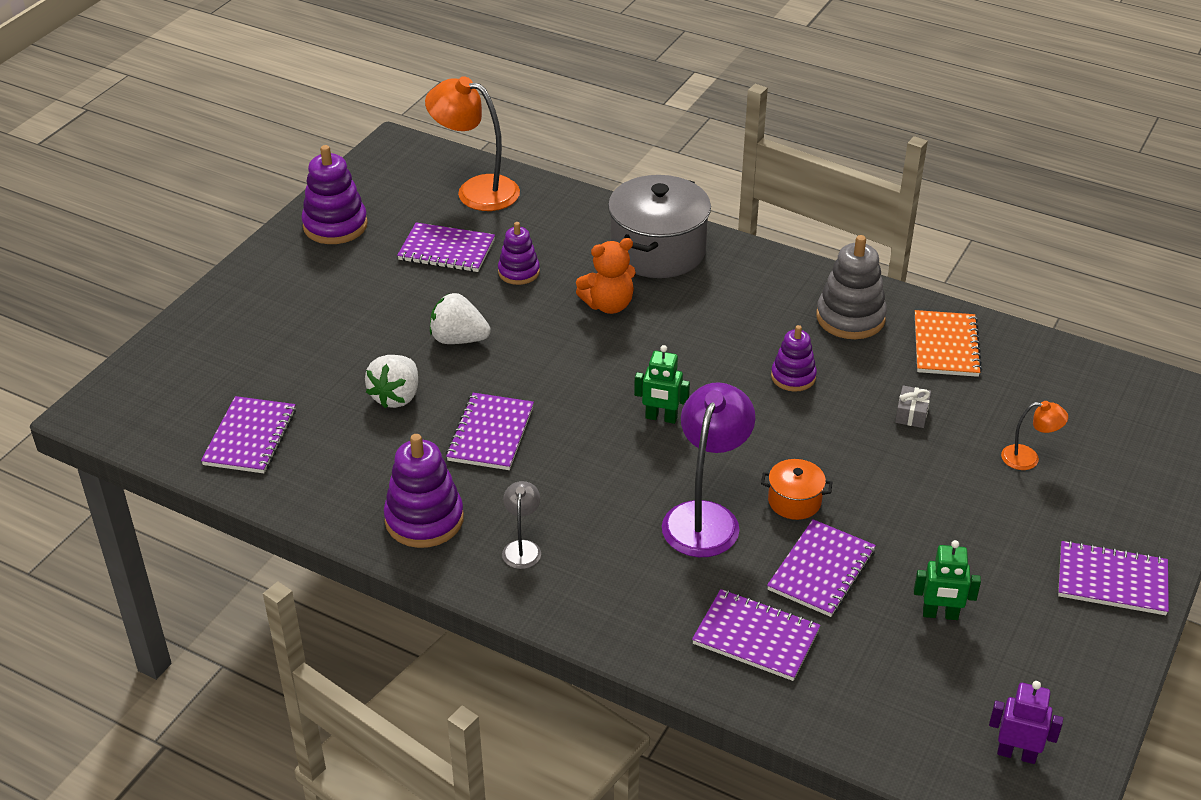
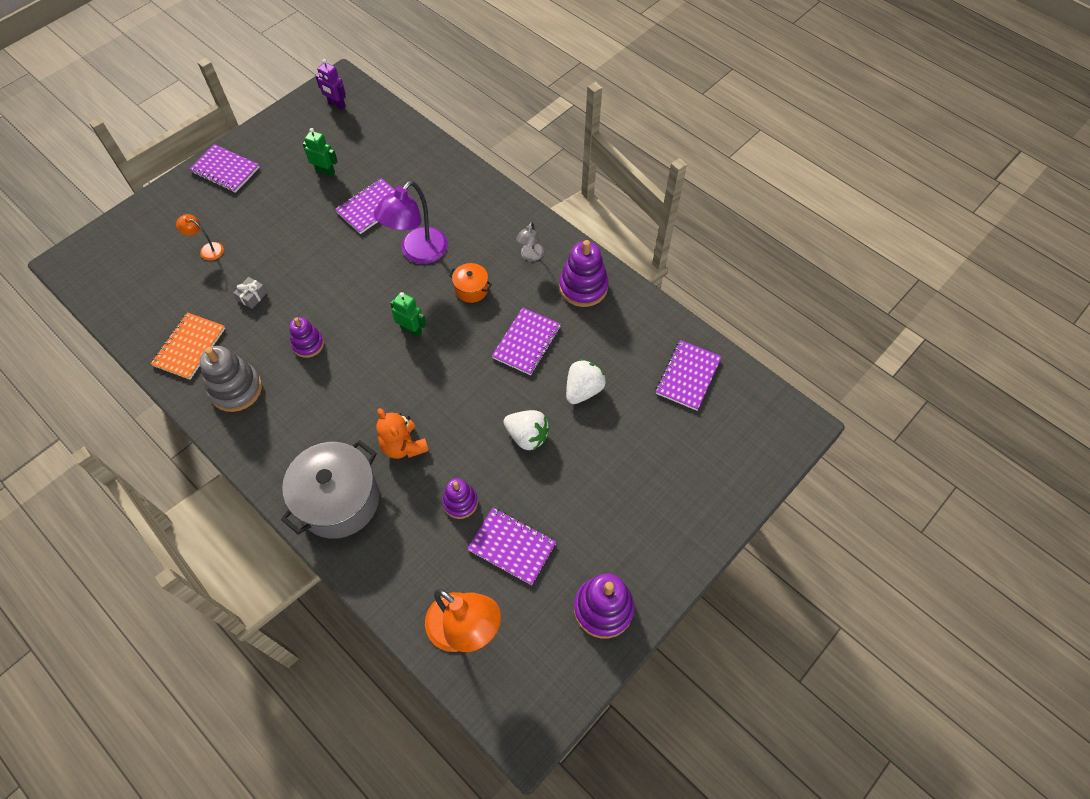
camera: 165 degrees left, 20 degrees up
orange teddy bear [576,238,636,314] -> orange teddy bear turned 120 degrees counterclockwise [376,408,429,459]
purple notebook [692,589,820,681] -> none
orange pot [761,459,832,520] -> orange pot moved to [449,263,492,303]

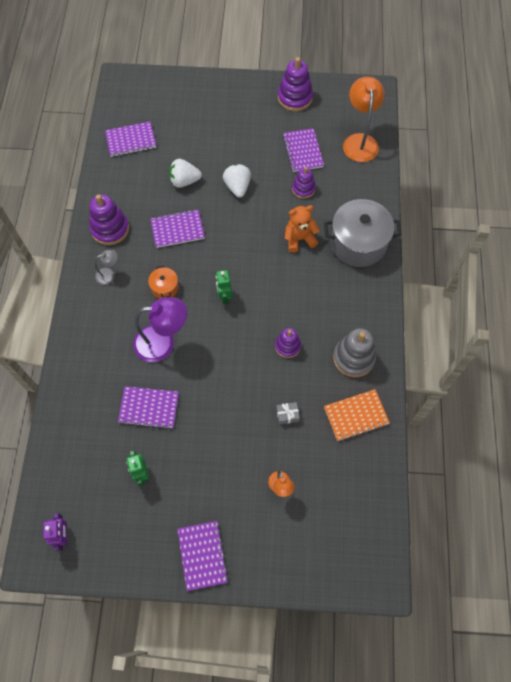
camera: 130 degrees left, 5 degrees up
orange teddy bear [376,408,429,459] -> orange teddy bear turned 120 degrees counterclockwise [285,205,320,253]

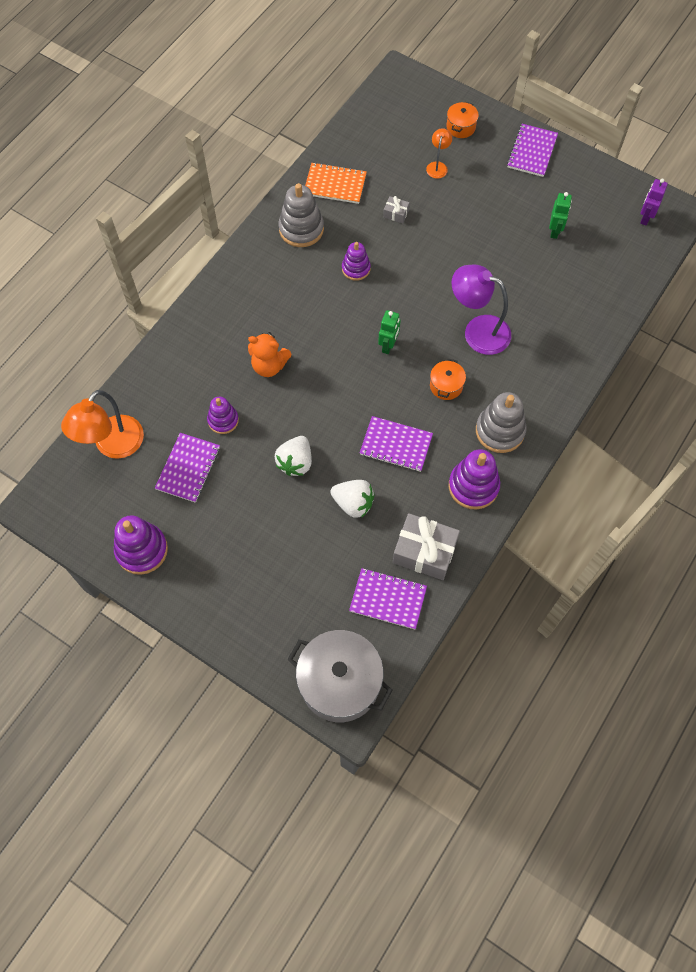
camera: 150 degrees left, 0 degrees up
grey lamp [95,250,118,285] -> grey stacking toy [476,392,526,453]
purple notebook [118,386,179,429] -> none
grey pot [324,199,401,267] -> grey pot moved to [288,630,392,722]
none -> grey gift [393,513,460,580]
none -> orange pot [446,102,479,138]

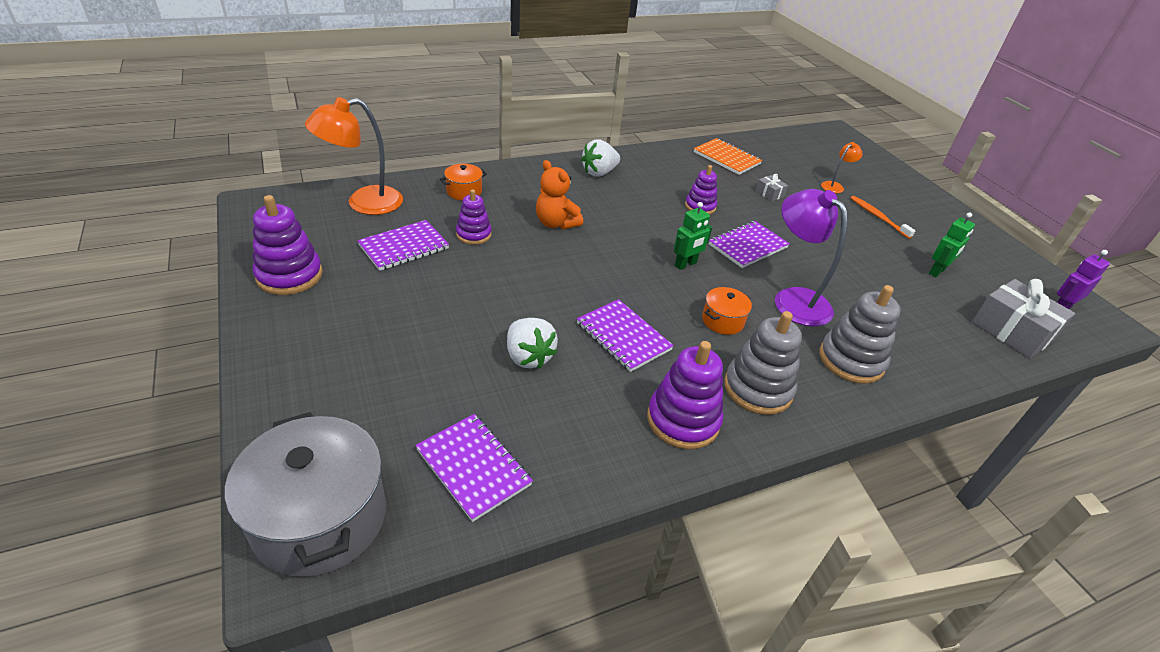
camera: 30 degrees right, 25 degrees down
white strawberry [275,436,312,476] -> white strawberry moved to [581,139,620,177]
grey stacking toy [278,183,324,247] -> grey stacking toy moved to [819,285,900,384]
grey gift [393,513,460,580] -> grey gift moved to [972,279,1075,359]
orange pot [446,102,479,138] -> orange pot moved to [440,164,487,200]
purple notebook [507,124,558,177] -> purple notebook moved to [709,221,790,268]
none -> orange toothbrush [850,196,915,239]

